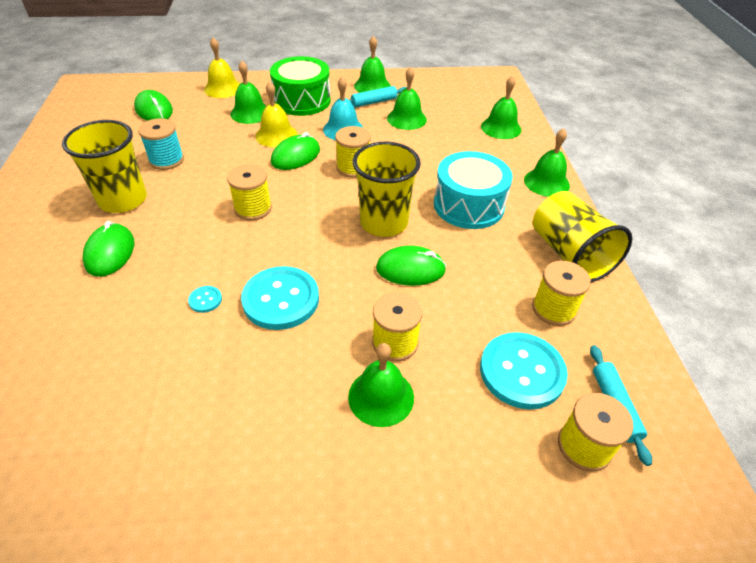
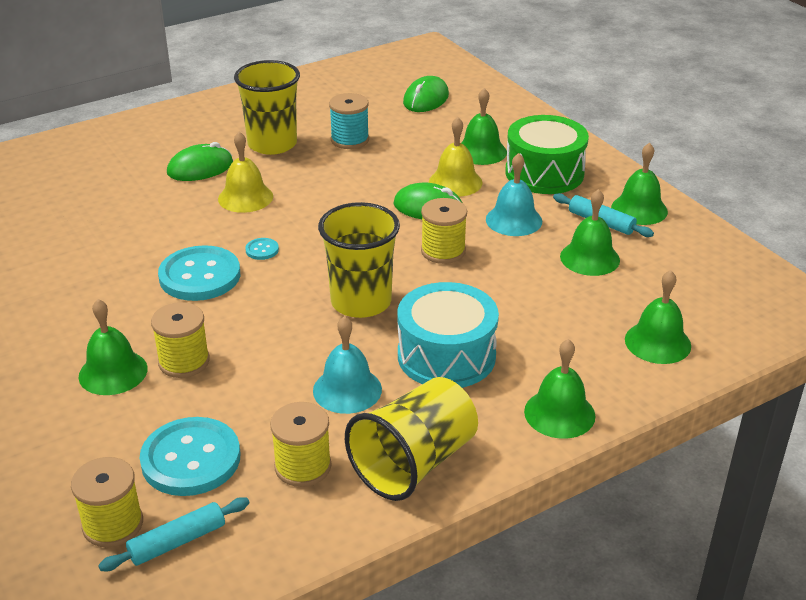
camera: 65 degrees right, 10 degrees down
turquoise button [188,286,222,313] -> turquoise button moved to [245,238,279,260]
yellow bell [204,38,240,98] -> yellow bell moved to [218,132,273,213]
yellow spool [227,164,272,221] -> none
green mouse [376,245,446,286] -> none
none -> turquoise bell [313,316,382,414]

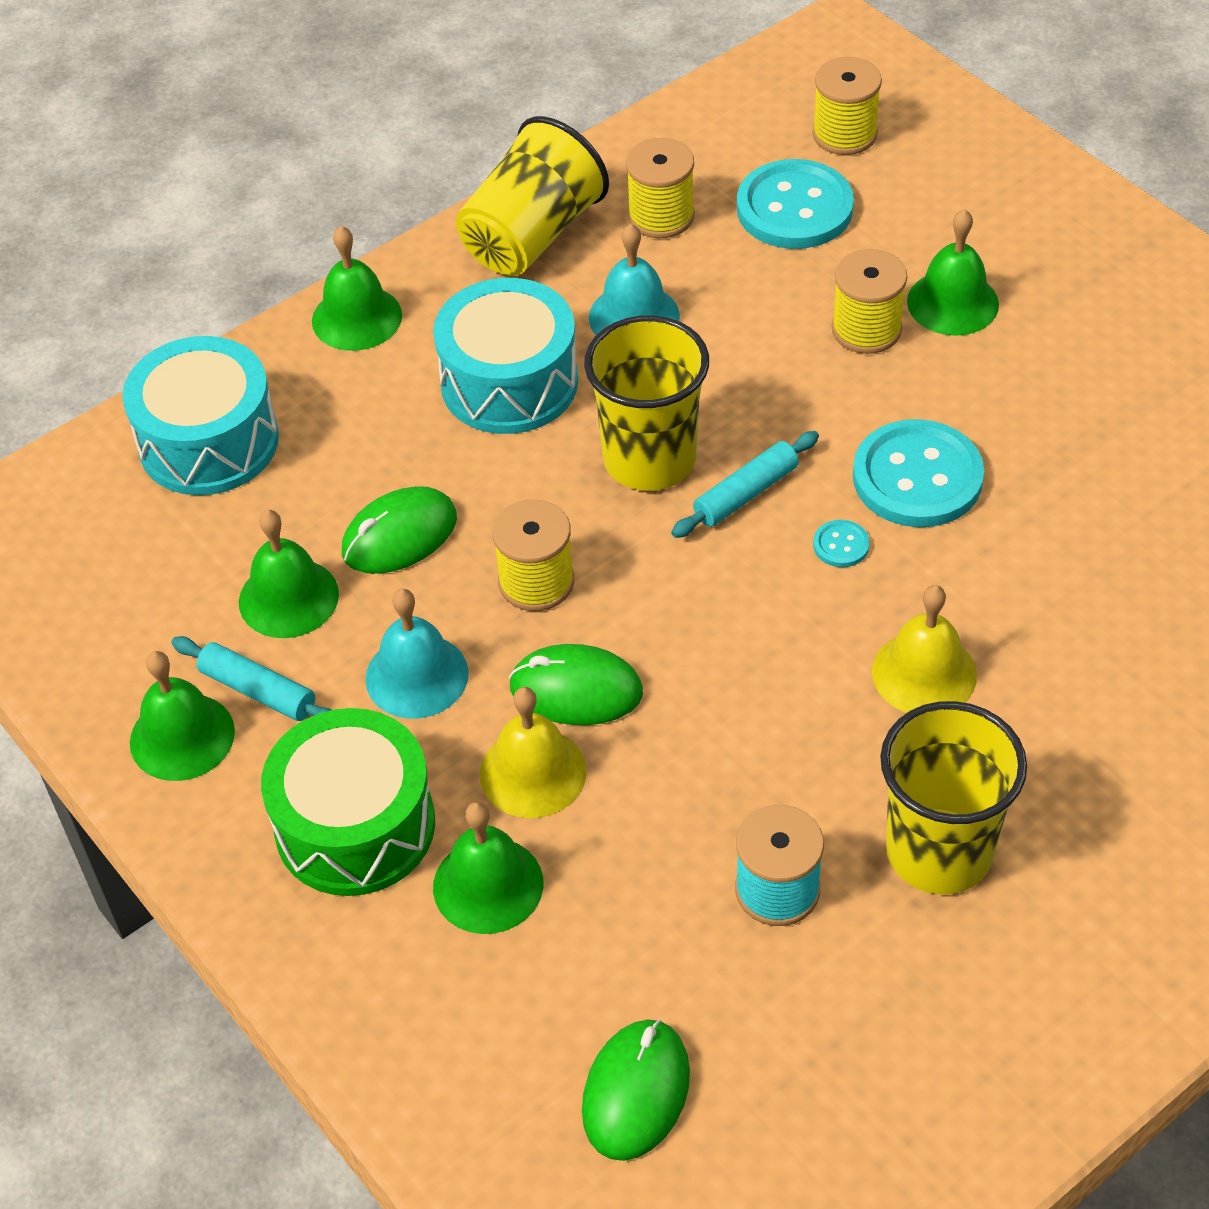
camera: 175 degrees right, 15 degrees up
turquoise rolling pin [98,497,249,571] -> turquoise rolling pin moved to [671,431,819,538]
green mouse [167,142,233,181] -> green mouse moved to [342,486,457,574]
green bell [625,270,691,364] -> turquoise drum [123,336,279,495]

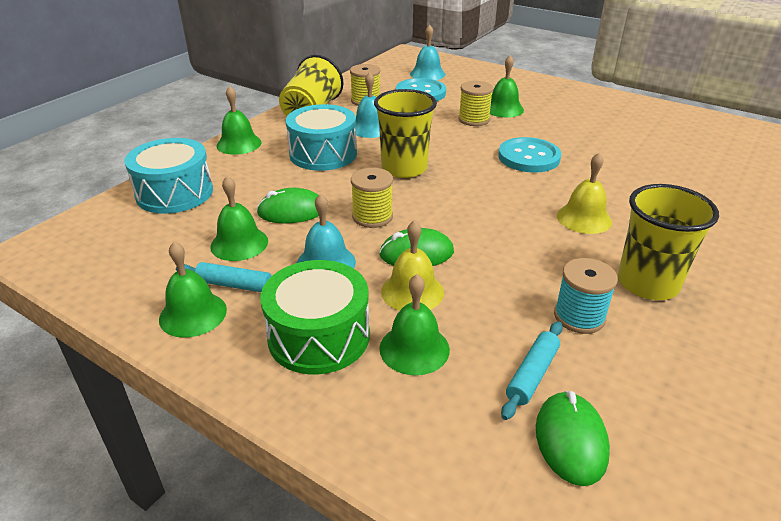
camera: 20 degrees left, 15 degrees down
green mouse [342,486,457,574] -> green mouse turned 45 degrees clockwise [256,188,319,223]
turquoise rolling pin [671,431,819,538] -> turquoise rolling pin moved to [501,321,563,420]
yellow spool [812,57,882,155] -> turquoise bell [410,25,445,80]
turquoise button [813,520,870,567] -> none

